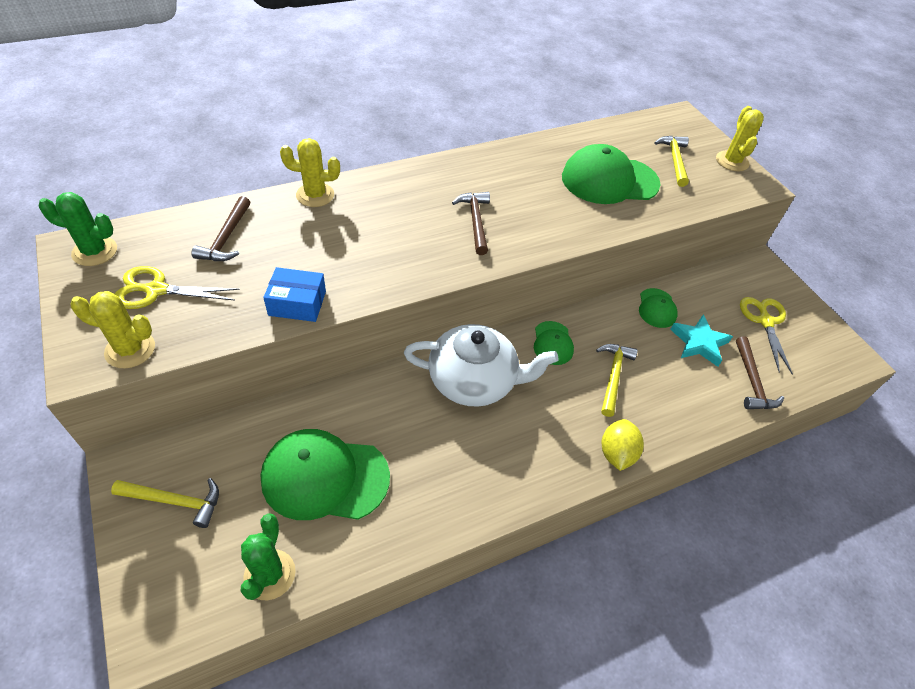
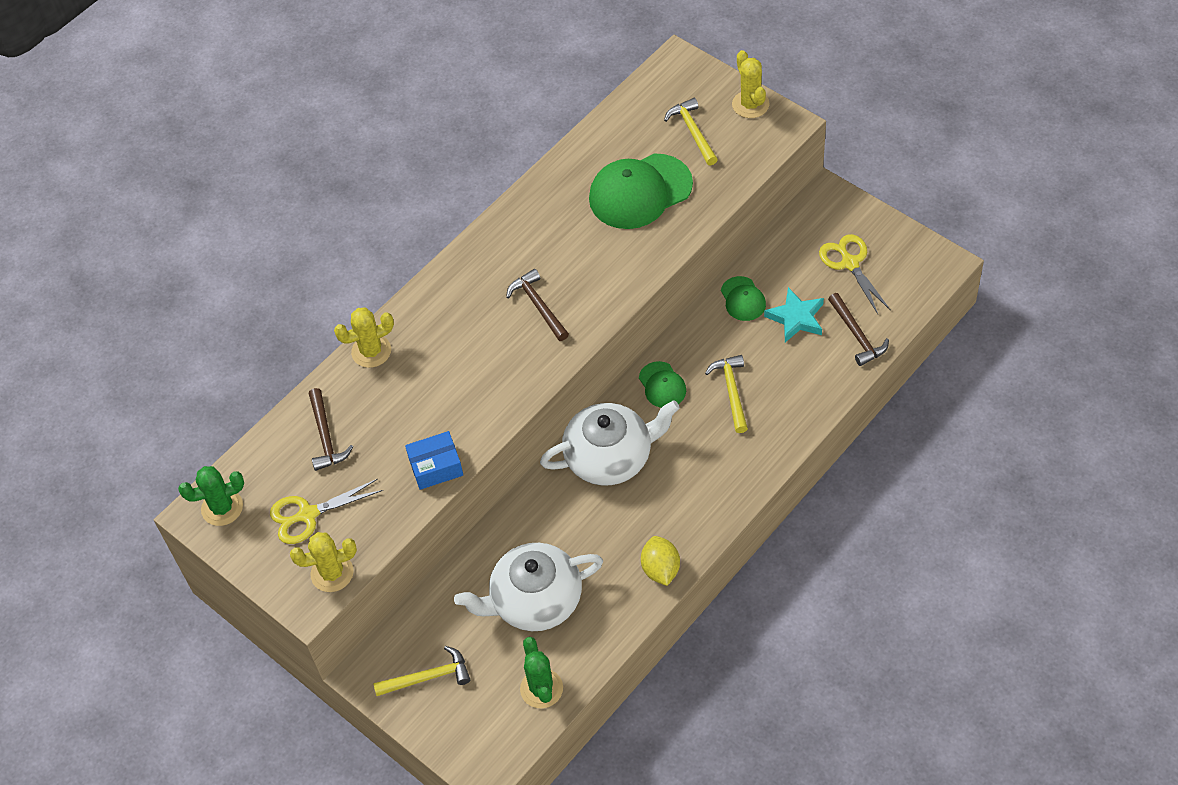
camera: 15 degrees left, 5 degrees up
green cap [260,429,390,520] -> white teapot [454,543,603,631]
yellow lemon [602,419,644,471] -> yellow lemon moved to [641,536,680,586]

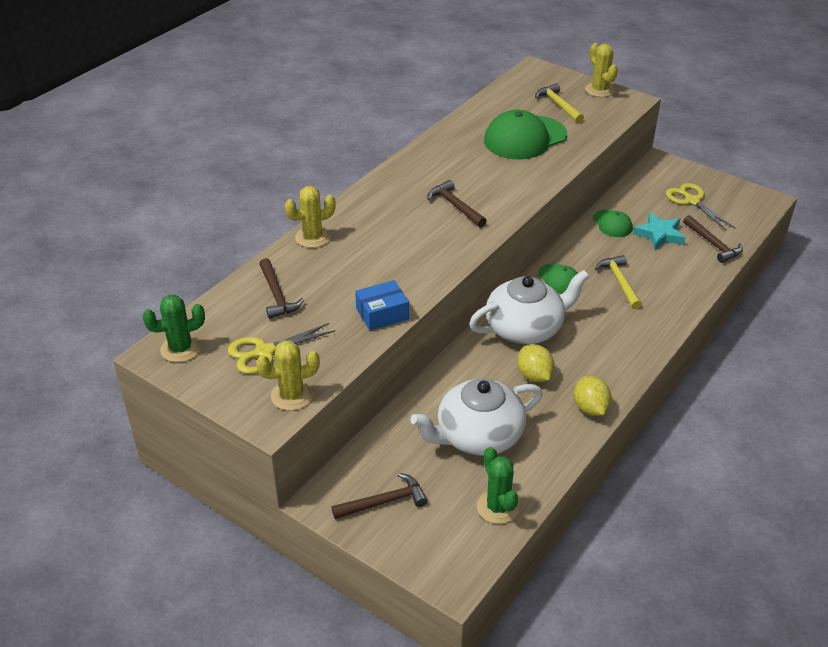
camera: 10 degrees left, 15 degrees down
yellow hammer [373,646,470,696] -> brown hammer [332,473,428,519]
none -> yellow lemon [517,344,555,382]

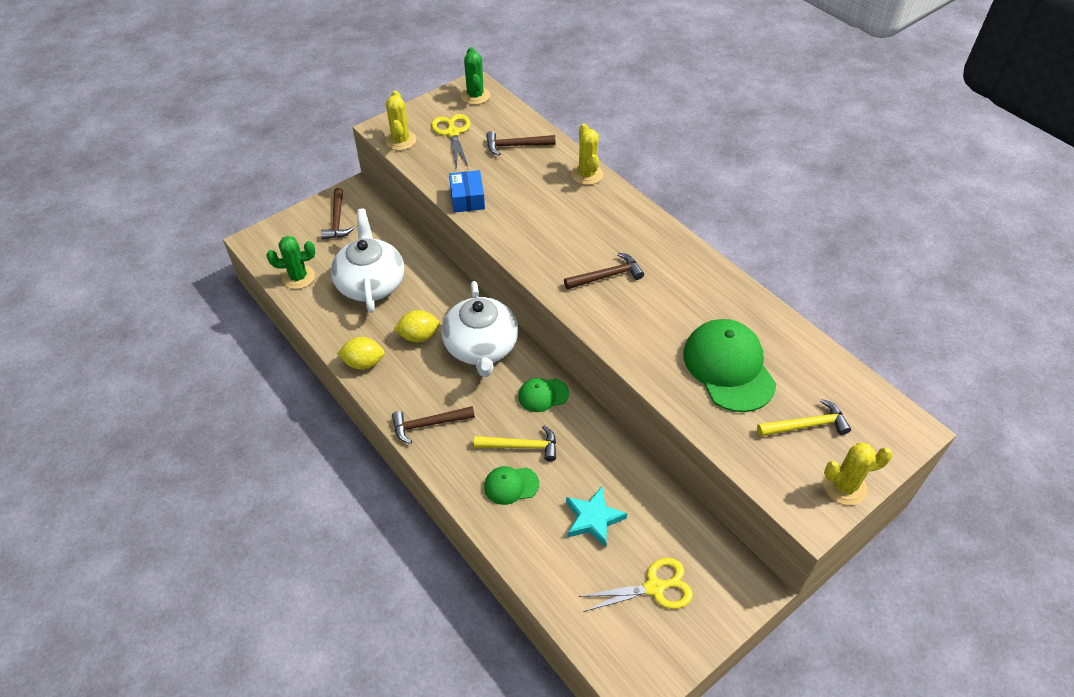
camera: 105 degrees right, 10 degrees up
green cap [593,210,632,237] -> green cap moved to [484,466,539,505]
brown hammer [683,215,743,263] -> brown hammer moved to [392,406,475,444]

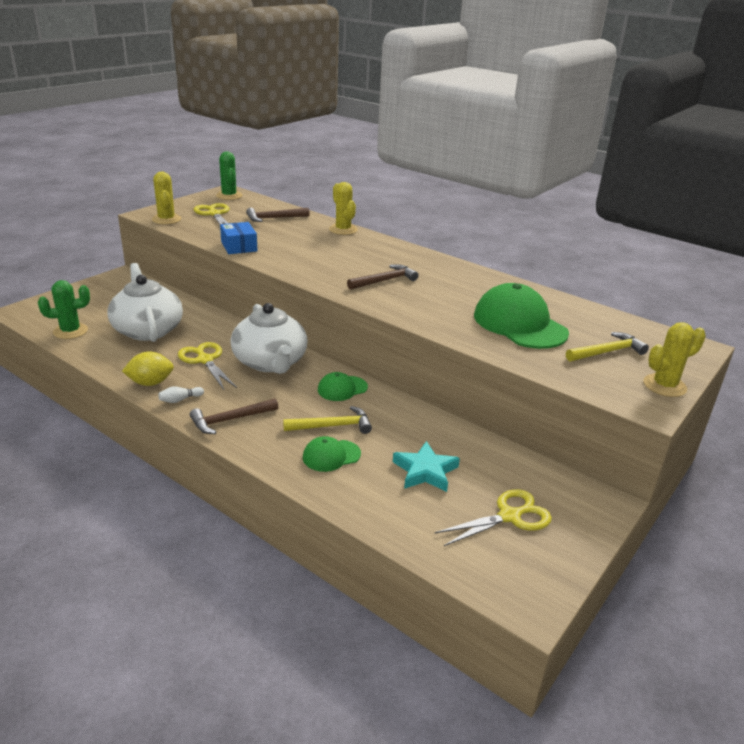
camera: 15 degrees left, 20 degrees down
brown hammer [321,188,354,239] -> none
yellow lemon [393,310,440,342] -> yellow scissors [178,342,237,390]
none -> white bowling pin [158,386,204,403]

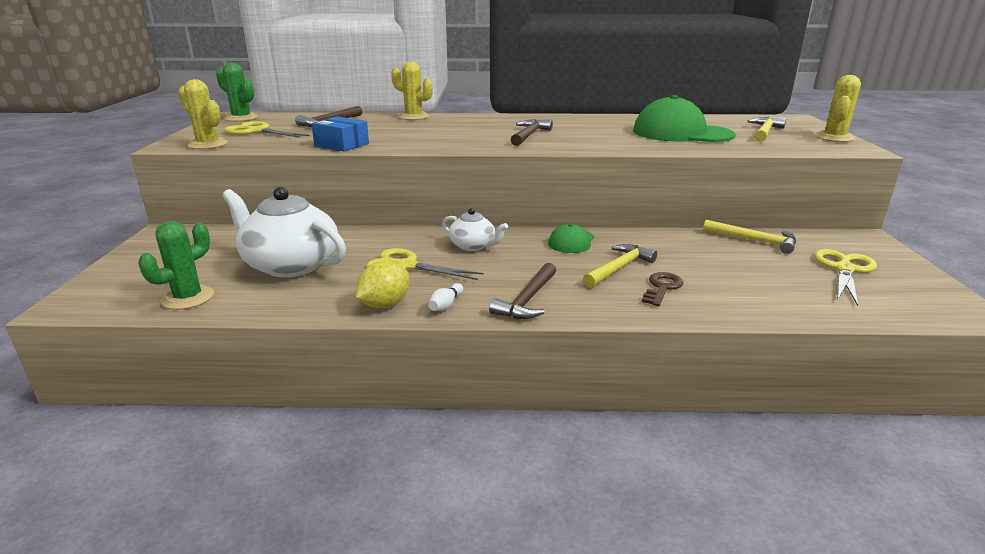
camera: 35 degrees left, 5 degrees down
white teapot [230,303,308,374] -> white teapot [442,208,508,251], size x0.52
green cap [303,436,361,472] -> brown key [642,272,684,306]
turquoise star [393,441,460,492] -> none
none -> yellow hammer [703,220,796,254]

